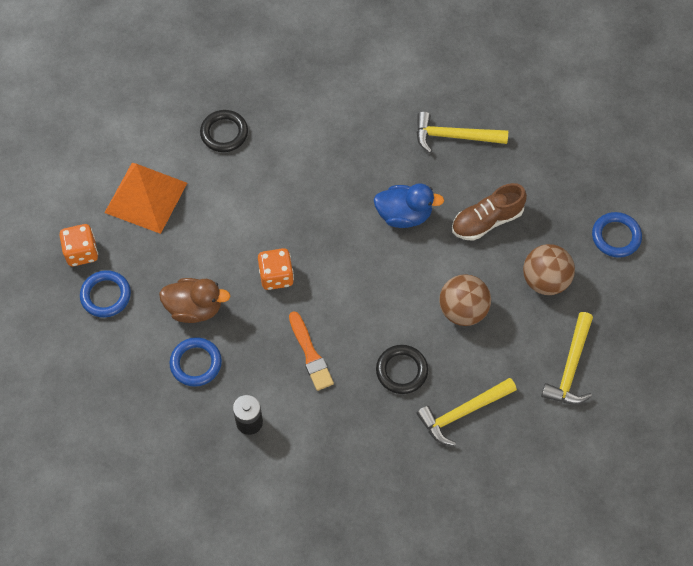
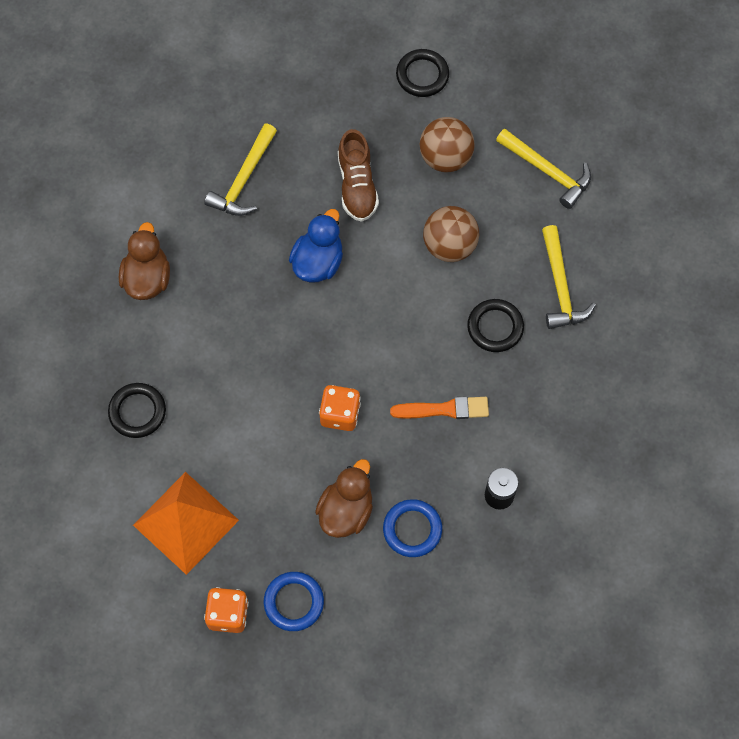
camera: 70 degrees left, 5 degrees up
blue ring [592,212,642,258] -> black ring [396,49,449,97]
none -> brown duck [119,222,170,300]

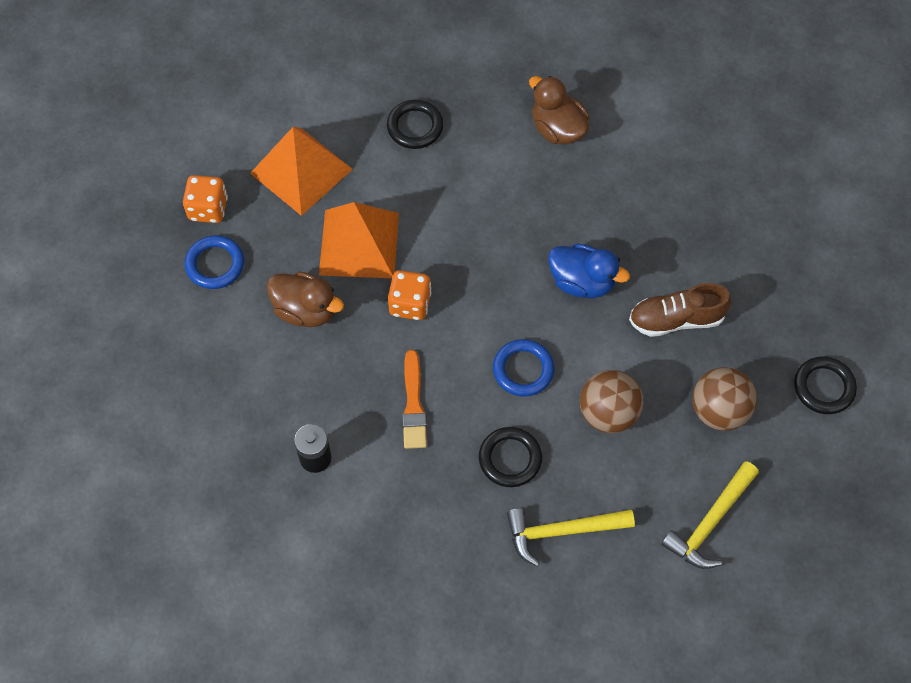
camera: 90 degrees right, 5 degrees down
brown duck [119,222,170,300] -> brown duck turned 135 degrees counterclockwise [529,76,589,144]
yellow hammer [205,123,277,216] -> none
blue ring [383,499,442,557] -> blue ring moved to [493,339,554,397]
none -> orange pyramid [319,202,399,278]

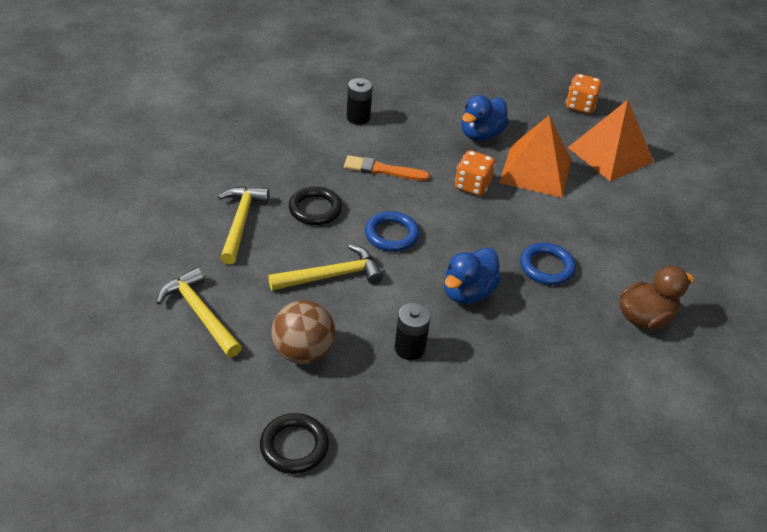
camera: 100 degrees right, 20 degrees down
blue ring [185,235,244,289] -> blue ring moved to [520,243,576,285]
brown duck [267,271,344,327] -> blue duck [462,95,509,141]
black ring [387,99,443,149] -> none
brown ball [580,370,643,433] -> yellow hammer [268,245,383,291]
brown shoe [629,283,731,337] -> black battery [395,303,430,360]

